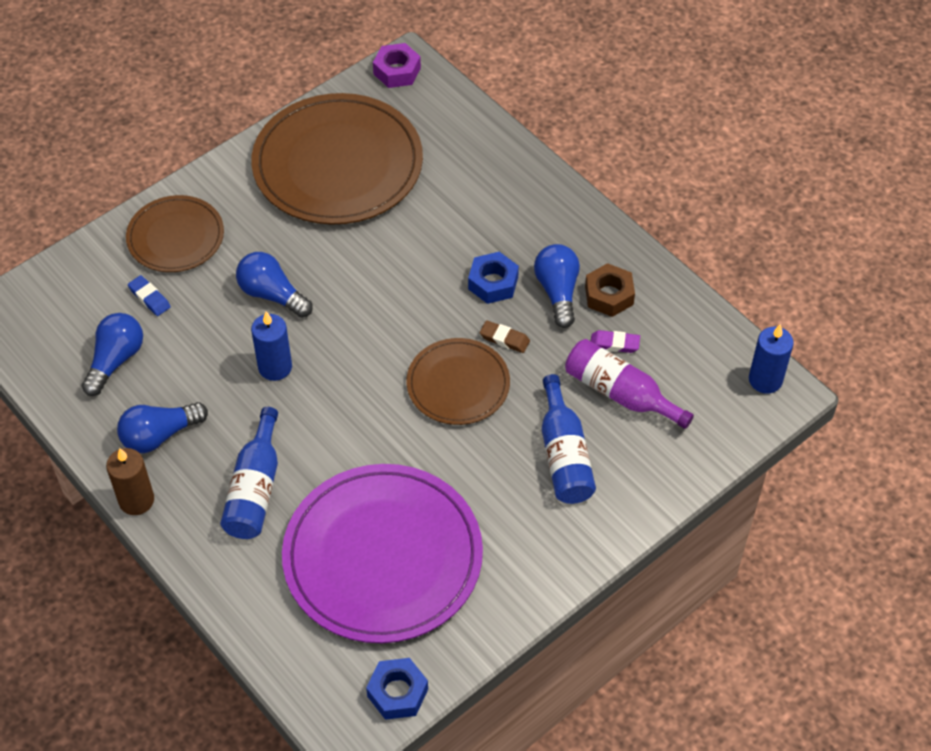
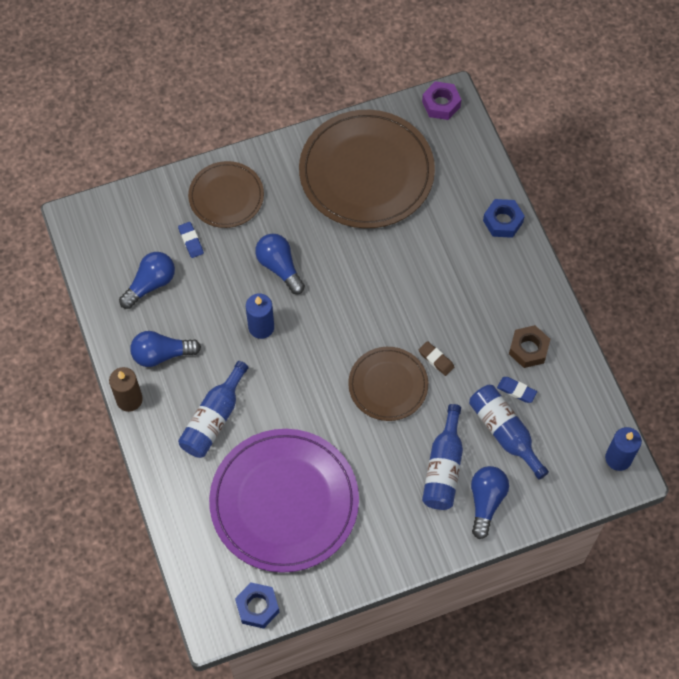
camera: 20 degrees right, 10 degrees up
blue nut [468,252,519,304] -> blue nut moved to [483,199,525,238]
blue light bulb [534,244,580,328] -> blue light bulb moved to [471,466,509,539]
purple bottle [565,339,694,429] -> blue bottle [469,385,549,480]
purple eraser [591,330,640,353] -> blue eraser [497,377,537,403]

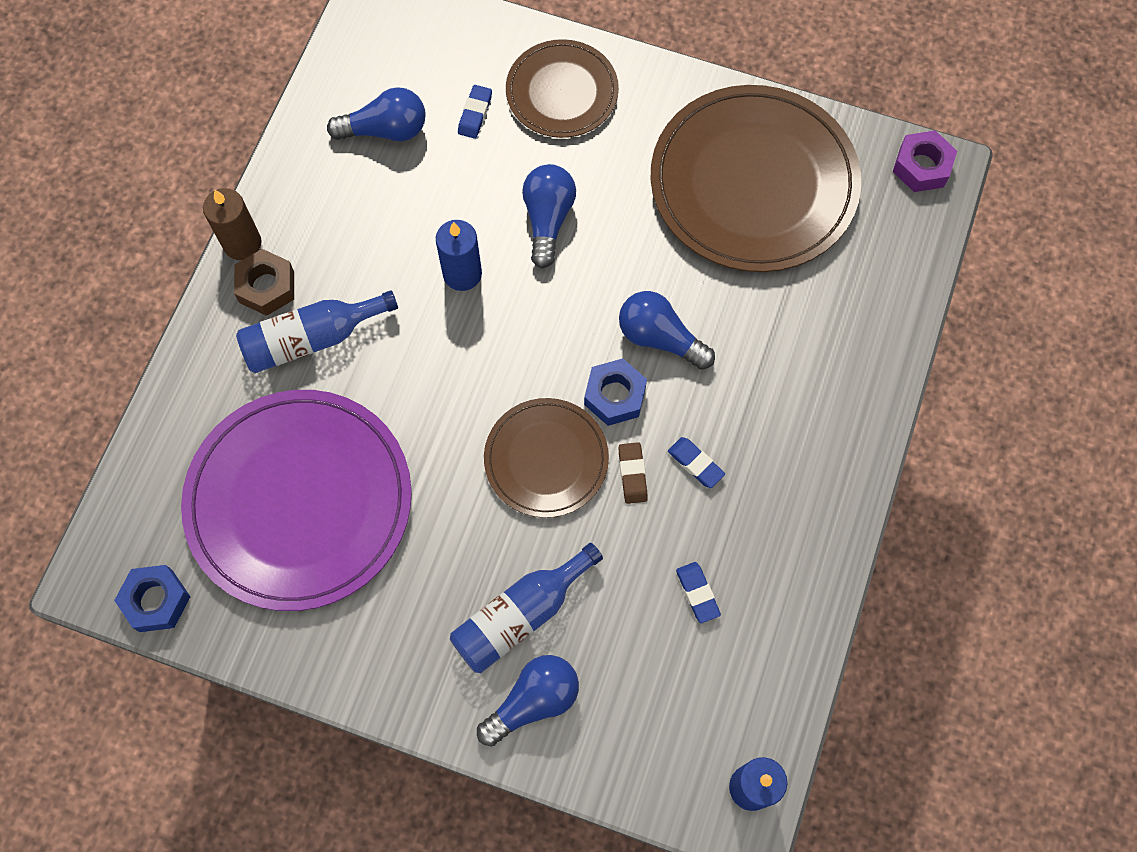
camera: 40 degrees right, 5 degrees up
blue light bulb [130,331,201,367] -> blue light bulb moved to [619,291,715,370]
blue bottle [469,385,549,480] -> none
blue nut [483,199,525,238] -> blue nut moved to [584,358,647,426]
brown nut [509,325,550,368] -> brown nut moved to [234,249,294,316]
none -> blue eraser [668,437,725,488]

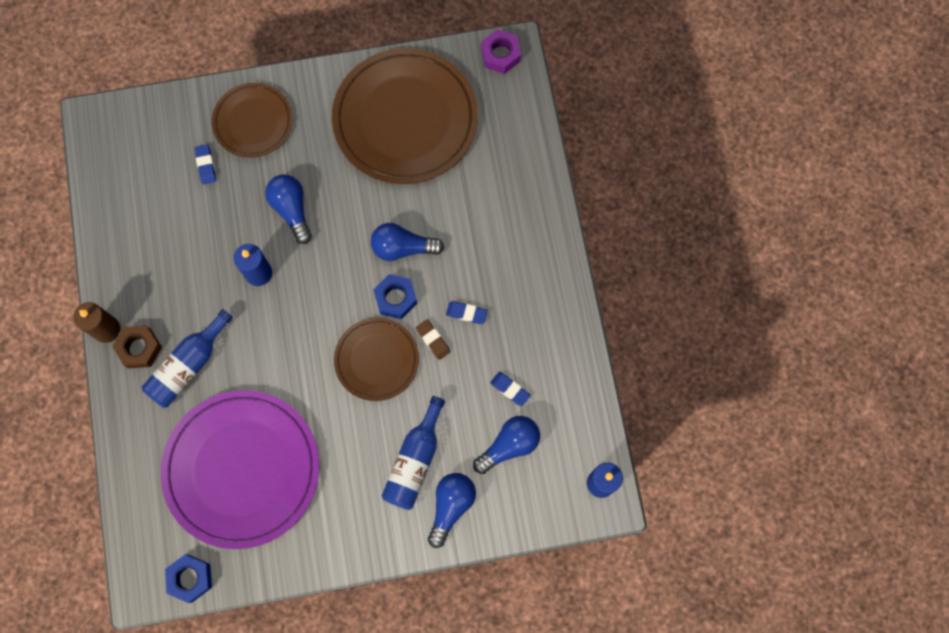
camera: 30 degrees left, 5 degrees up
blue light bulb [327,87,426,141] -> blue light bulb moved to [473,416,540,474]

